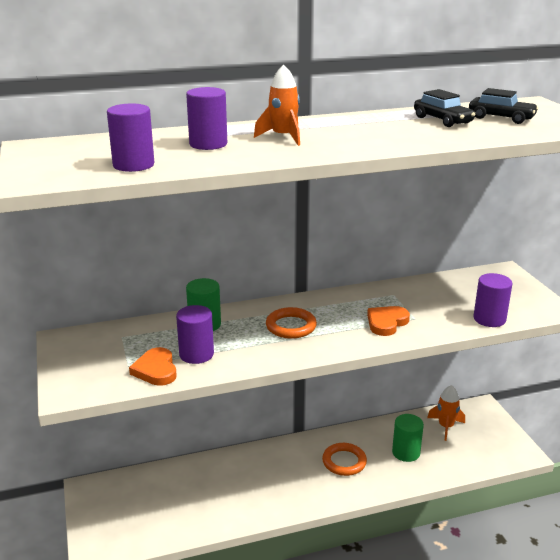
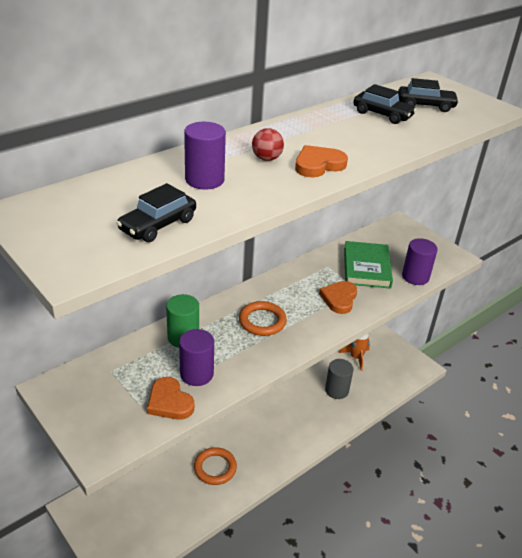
camera: 25 degrees left, 10 degrees up
purple cylinder [107,103,154,172] -> black car [116,183,196,242]
orange rocket [254,65,300,146] -> red ball [252,128,284,161]
orange ring [322,443,367,476] -> orange ring moved to [194,447,237,485]
green cylinder [392,414,424,462] -> grey cylinder [325,359,353,399]
none -> orange heart [295,145,348,177]
none -> green book [344,241,393,289]

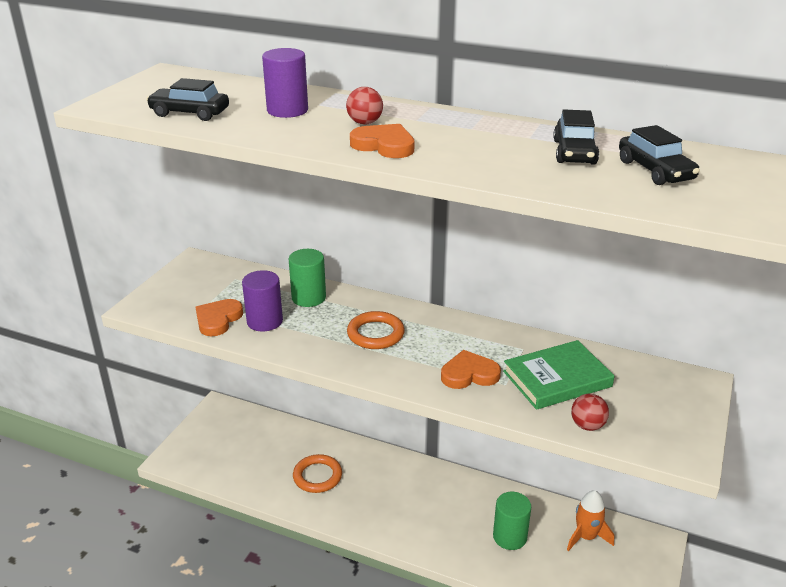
camera: 65 degrees right, 5 degrees down
grey cylinder [325,359,353,399] -> green cylinder [493,492,531,550]
purple cylinder [402,238,438,285] -> red ball [571,393,609,431]

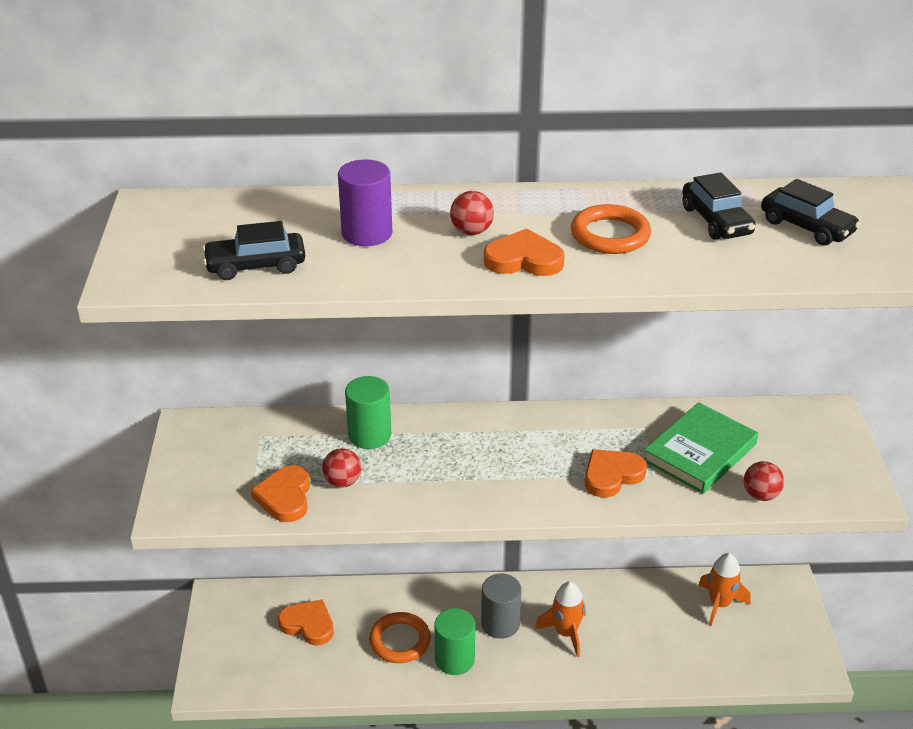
camera: 25 degrees left, 5 degrees up
purple cylinder [242,270,283,331] -> red ball [322,448,361,488]
orange ring [347,311,405,349] -> orange ring moved to [571,204,651,254]
green cylinder [493,492,531,550] -> green cylinder moved to [434,608,475,675]
none -> orange heart [278,599,334,646]
none -> grey cylinder [481,574,522,639]
none -> orange rocket [535,582,586,657]

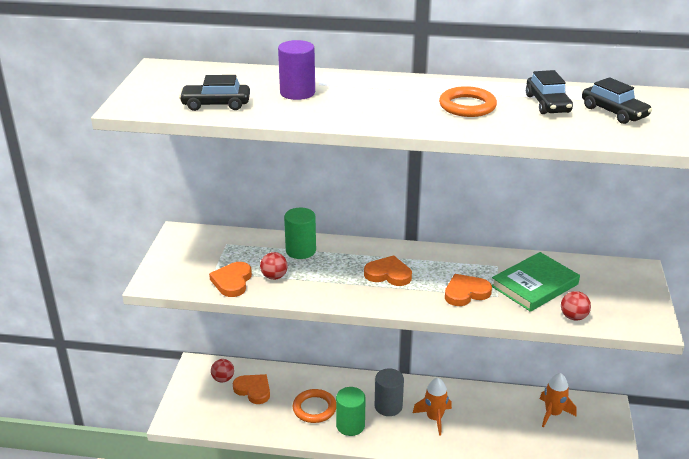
camera: 10 degrees right, 5 degrees down
red ball [450,191,494,235] -> red ball moved to [211,359,234,382]
orange heart [484,228,565,276] -> orange heart moved to [364,255,412,286]

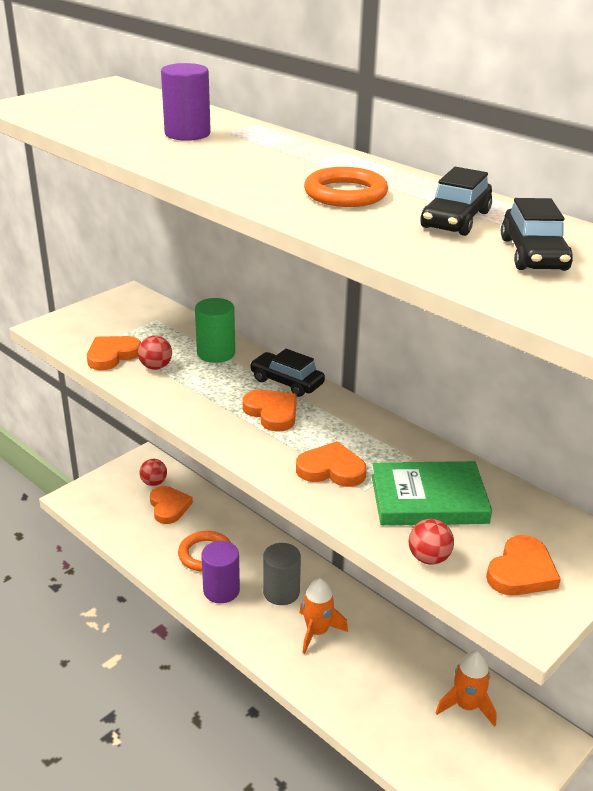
camera: 35 degrees right, 0 degrees up
black car [179,75,250,111] -> black car moved to [250,349,325,397]
green cylinder [336,387,366,436] -> purple cylinder [201,541,240,603]
none -> orange heart [486,535,561,596]

